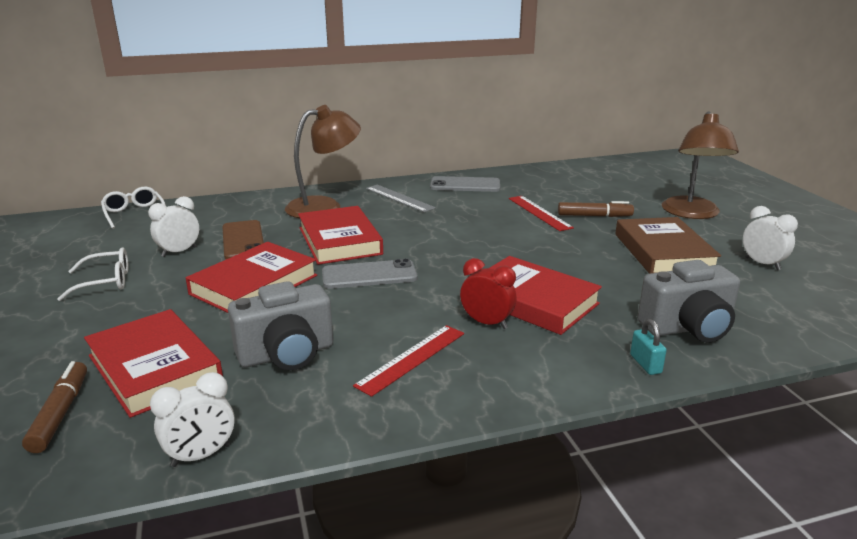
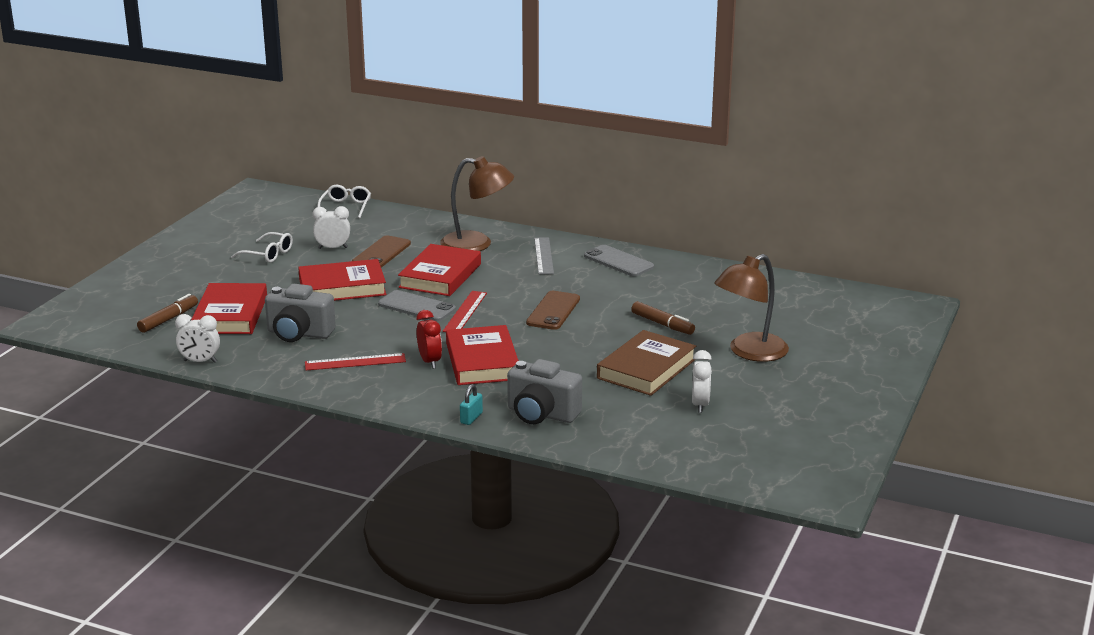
camera: 40 degrees right, 0 degrees up
red ruler [509,196,574,231] -> red ruler moved to [443,291,487,332]
none -> brown phone [526,291,580,330]

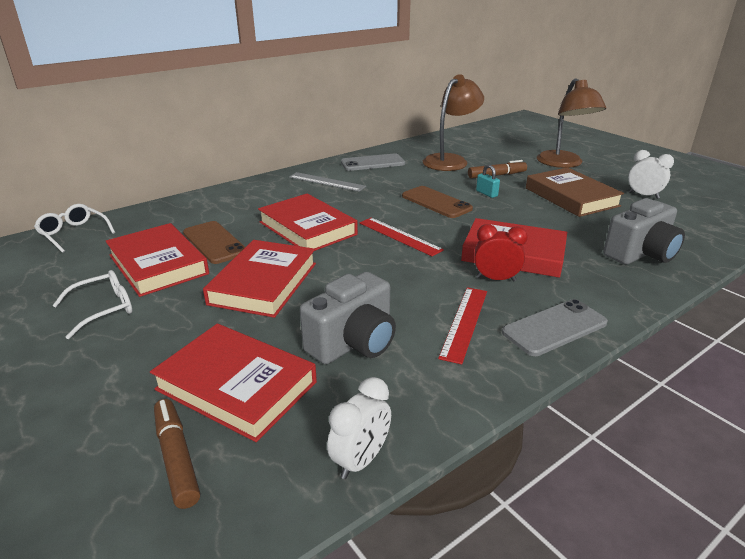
camera: 60 degrees left, 5 degrees up
white clock [312,206,350,249] -> red book [105,223,209,297]
grey phone [378,290,456,321] -> grey phone moved to [502,299,608,356]
brown lamp [440,156,514,251] -> brown lamp moved to [423,74,484,171]
turquoise padlock [460,384,483,425] -> turquoise padlock moved to [476,164,500,198]

